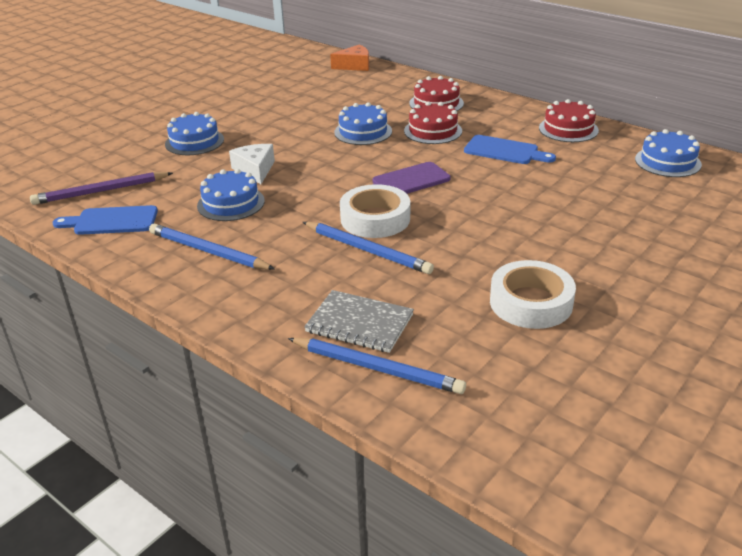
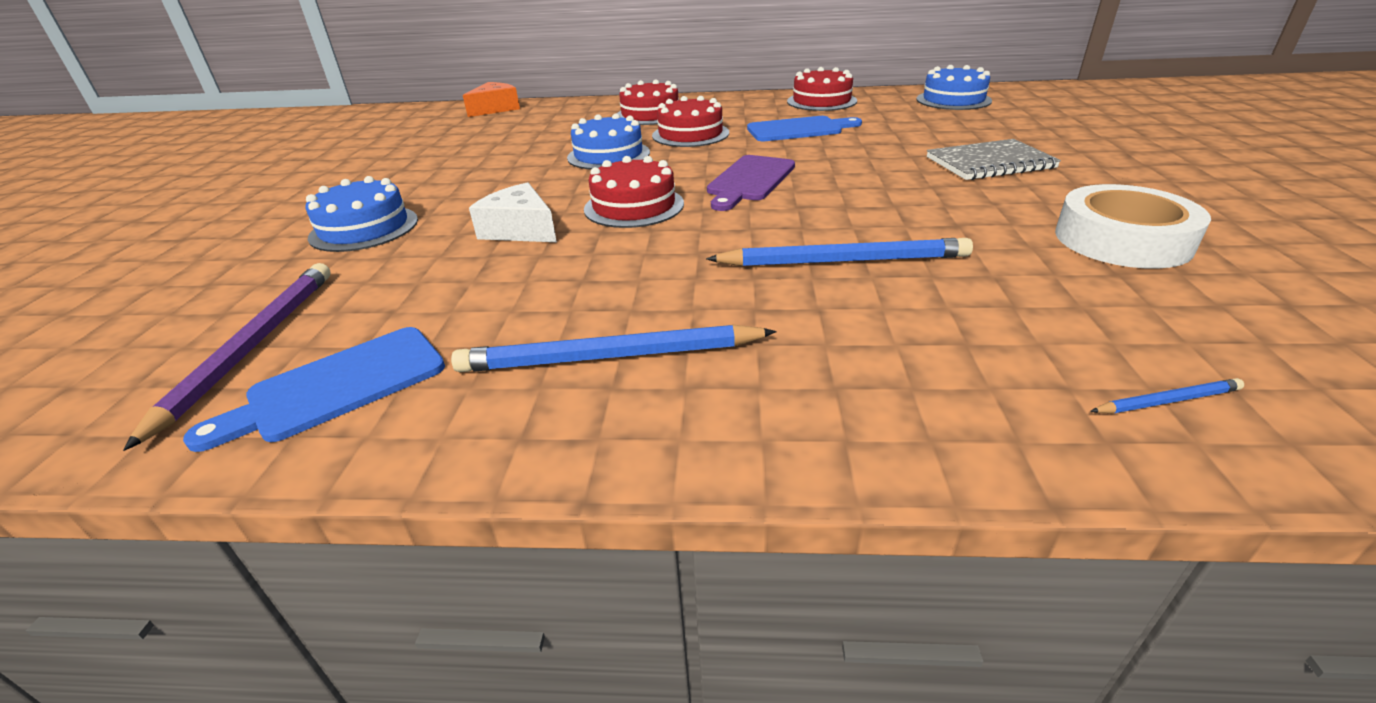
camera: 35 degrees left, 0 degrees up
purple pencil [30,172,173,205] -> purple pencil turned 150 degrees clockwise [123,263,331,451]
blue cake [197,169,265,221] -> none
blue pencil [288,338,466,394] -> blue pencil [1090,378,1244,413], size x0.45
grey notebook [304,290,414,353] -> grey notebook moved to [927,139,1061,180]
white tape [340,184,410,238] -> none
none -> red cake [584,156,684,228]

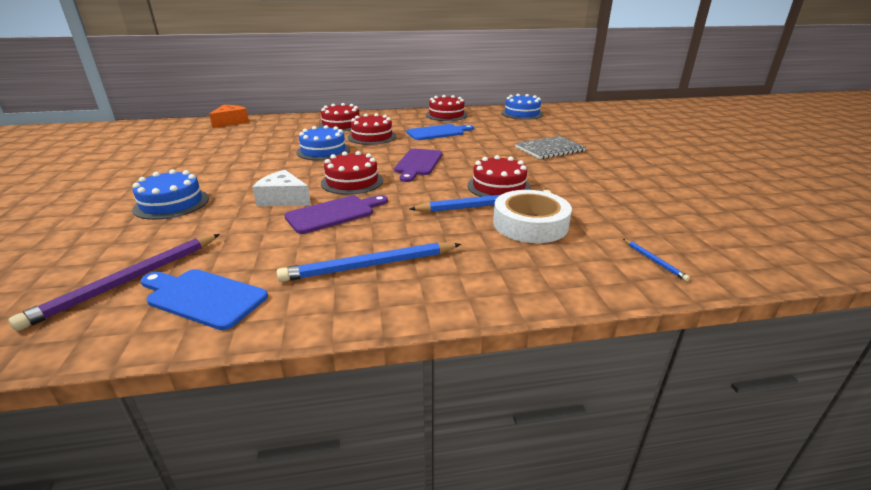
camera: 15 degrees left, 5 degrees down
purple pencil [123,263,331,451] -> purple pencil turned 135 degrees counterclockwise [8,234,220,331]
blue cutting board [183,327,445,452] -> blue cutting board turned 75 degrees clockwise [140,269,268,330]
white tape [1055,184,1211,269] -> white tape moved to [493,190,572,243]
blue pencil [1090,378,1244,413] -> blue pencil turned 90 degrees clockwise [623,239,690,281]
none -> purple cutting board [284,195,388,234]
none -> red cake [467,155,531,197]

